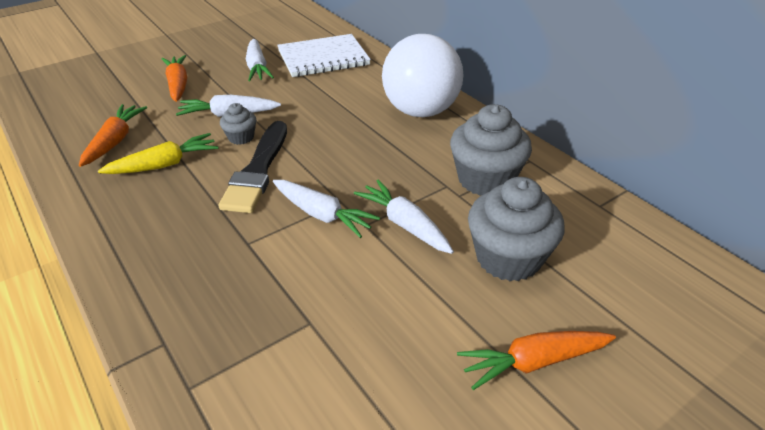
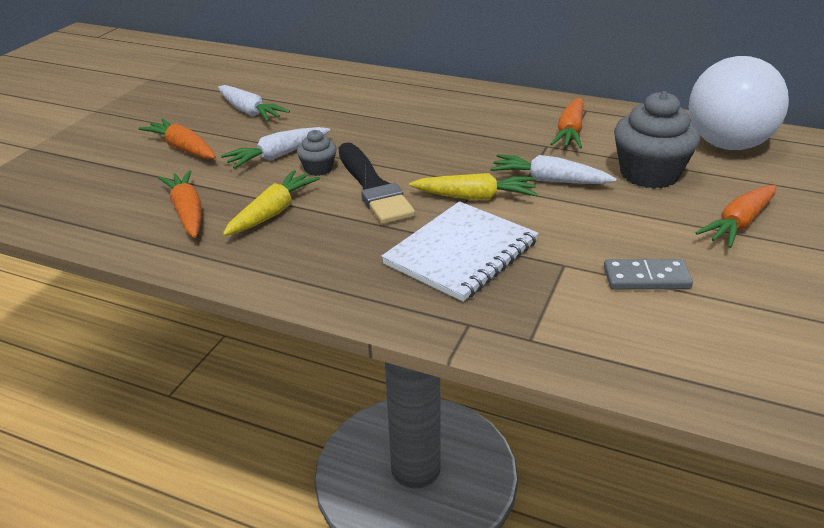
camera: 30 degrees left, 5 degrees down
white carrot [273,180,380,238] -> yellow carrot [409,173,537,200]
white notebook [277,34,371,77] -> white notebook moved to [382,201,539,302]
white ball [382,34,463,117] -> white ball moved to [689,56,789,150]
grey cupcake [450,104,532,196] -> orange carrot [550,98,584,148]
none -> grey domino [604,259,693,289]

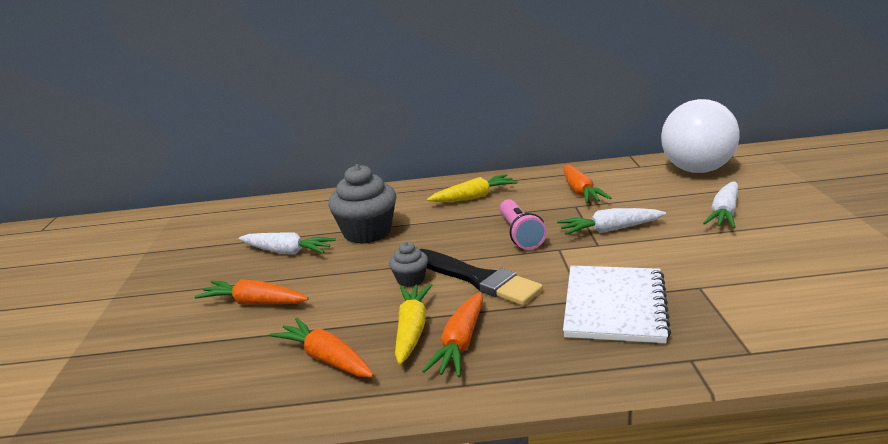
camera: 25 degrees left, 10 degrees down
white carrot [221,127,331,169] -> white carrot moved to [703,181,738,228]
yellow carrot [409,173,537,200] -> yellow carrot moved to [427,174,518,202]
grey domino [604,259,693,289] -> none
grey cupcake [614,91,700,189] -> grey cupcake moved to [328,164,396,244]
orange carrot [695,185,776,248] -> orange carrot moved to [422,292,483,377]
none -> pink flashlight [500,199,547,250]

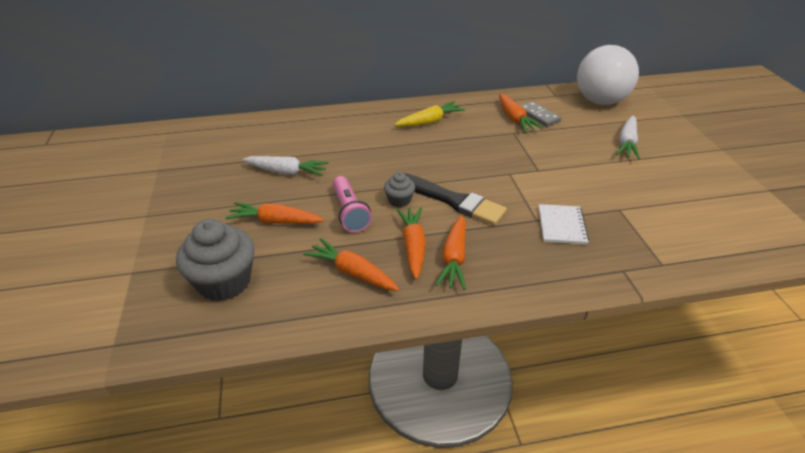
camera: 10 degrees left, 15 degrees up
grey cupcake [328,164,396,244] -> grey cupcake moved to [176,219,254,301]
yellow carrot [395,284,432,365] -> orange carrot [396,207,426,279]
pink flashlight [500,199,547,250] -> pink flashlight moved to [333,176,372,233]
white carrot [557,208,666,235] -> none
white notebook [563,265,671,343] -> white notebook [538,204,589,245], size x0.61
none -> grey domino [521,101,561,127]

